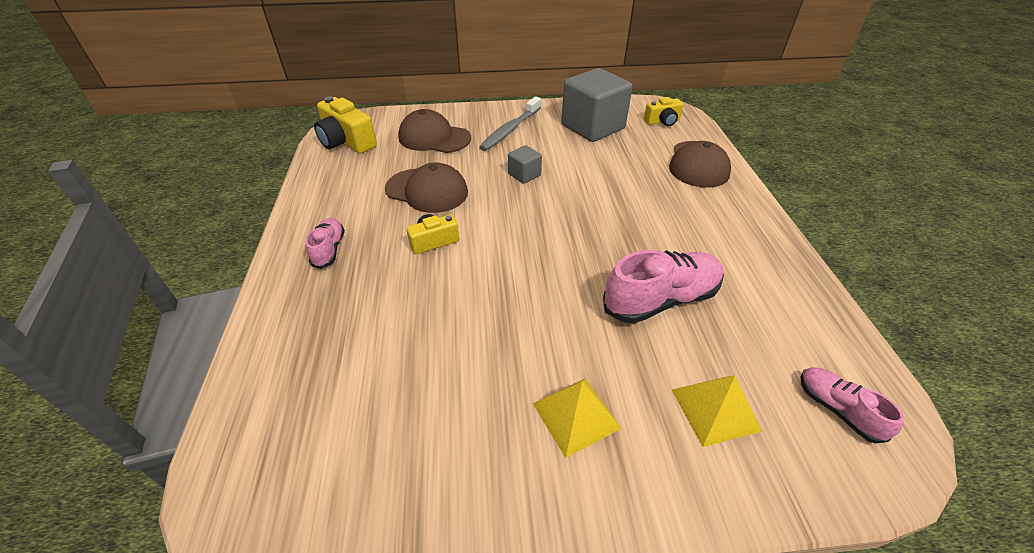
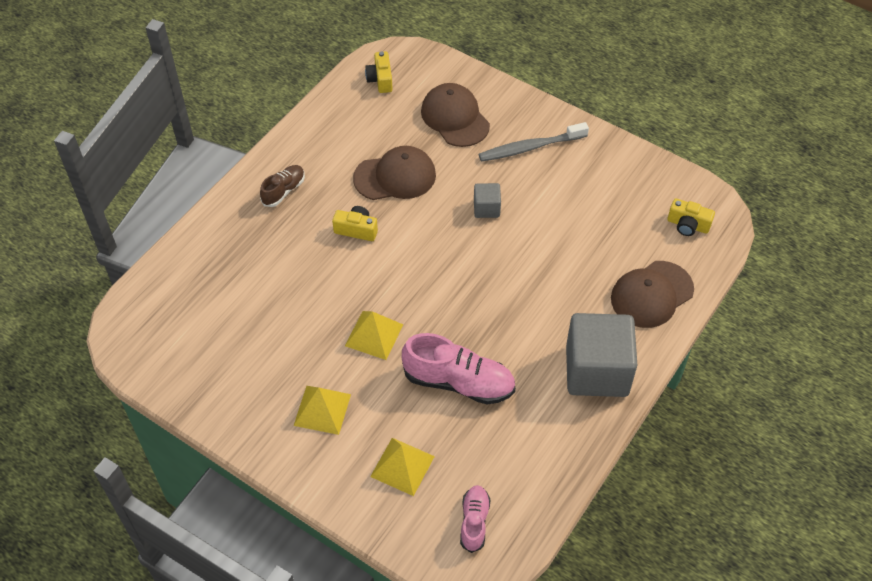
camera: 40 degrees right, 10 degrees up
pink shoe [305,218,345,269] -> brown shoe [260,165,305,207]
yellow camera [314,96,377,154] -> yellow camera [365,51,393,93], size x0.59
brown cap [385,163,468,213] -> brown cap turned 75 degrees counterclockwise [353,146,436,200]
grey cube [561,68,633,142] -> grey cube moved to [566,313,637,397]
none -> yellow pyramid [345,311,403,360]

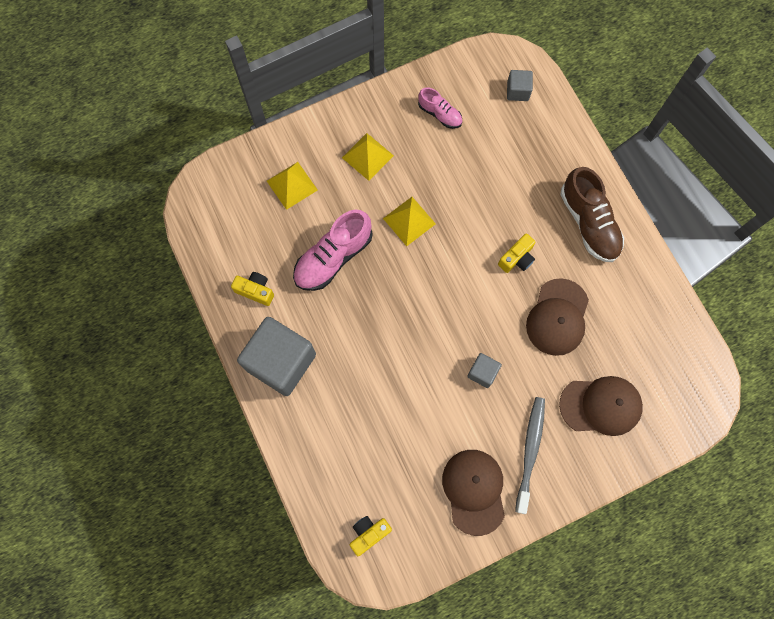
camera: 120 degrees right, 20 degrees up
brown shoe [260,165,305,207] -> brown shoe [560,167,624,262], size x1.79
yellow camera [365,51,393,93] -> yellow camera moved to [231,272,274,306]
pink shoe [460,485,491,553] -> pink shoe moved to [418,87,462,129]
brown cap [611,261,694,328] -> brown cap moved to [442,450,505,536]
none -> grey cube [507,70,533,101]

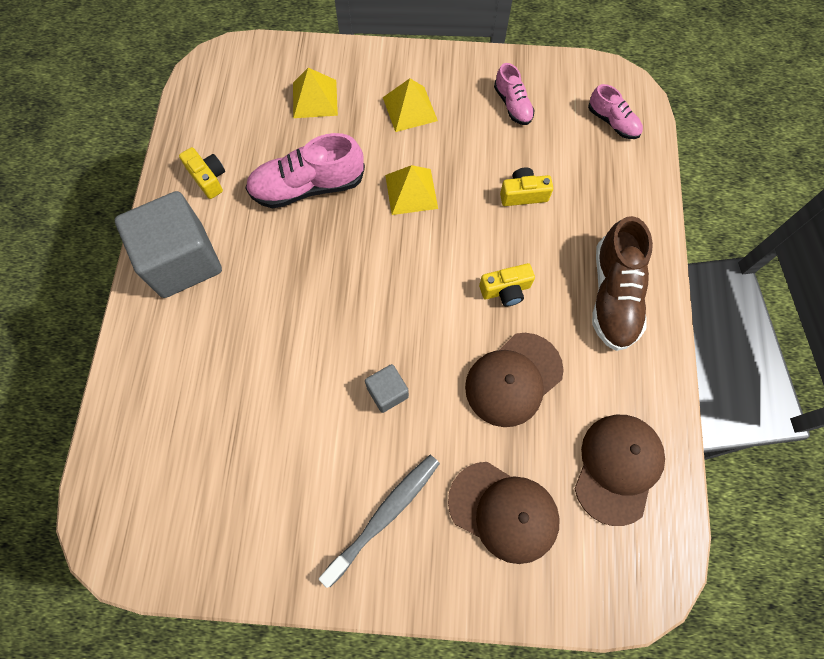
camera: 30 degrees right, 5 degrees down
yellow camera [350,516,392,556] -> yellow camera moved to [500,167,553,206]
brown cap [442,450,505,536] -> brown cap moved to [575,415,665,526]
grey cube [507,70,533,101] -> pink shoe [588,84,643,139]

